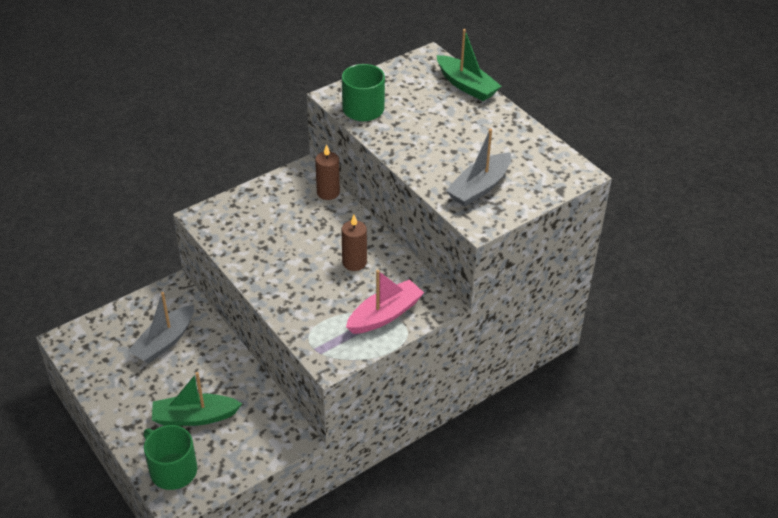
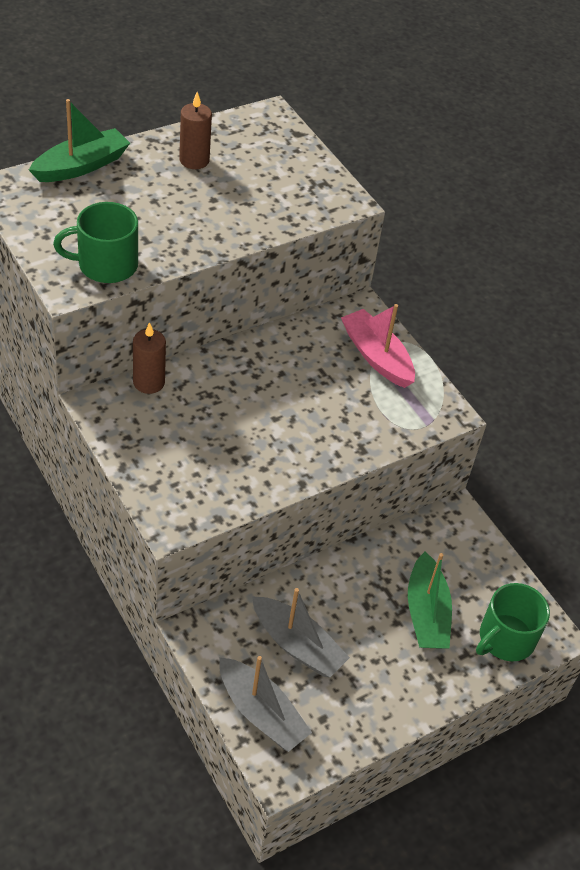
camera: 90 degrees left, 5 degrees up
brown candle [341,215,367,271] -> brown candle moved to [179,92,212,169]
grey boat [446,128,511,207] -> grey boat moved to [219,656,312,752]

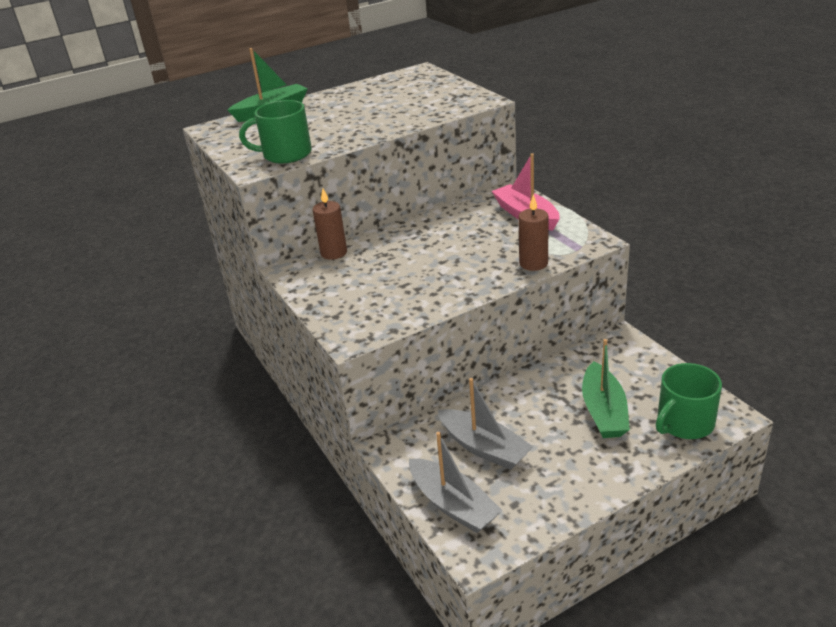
camera: 10 degrees right, 15 degrees down
brown candle [179,92,212,169] -> brown candle moved to [518,194,549,271]

